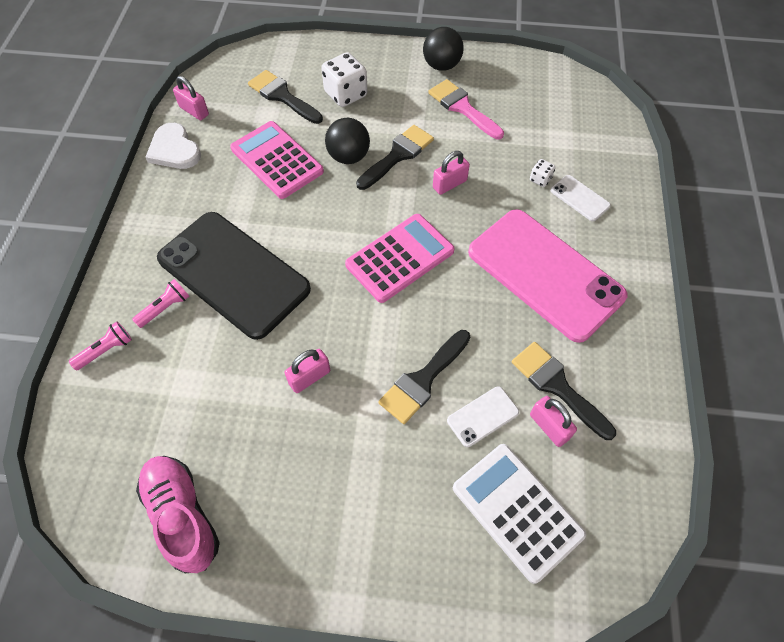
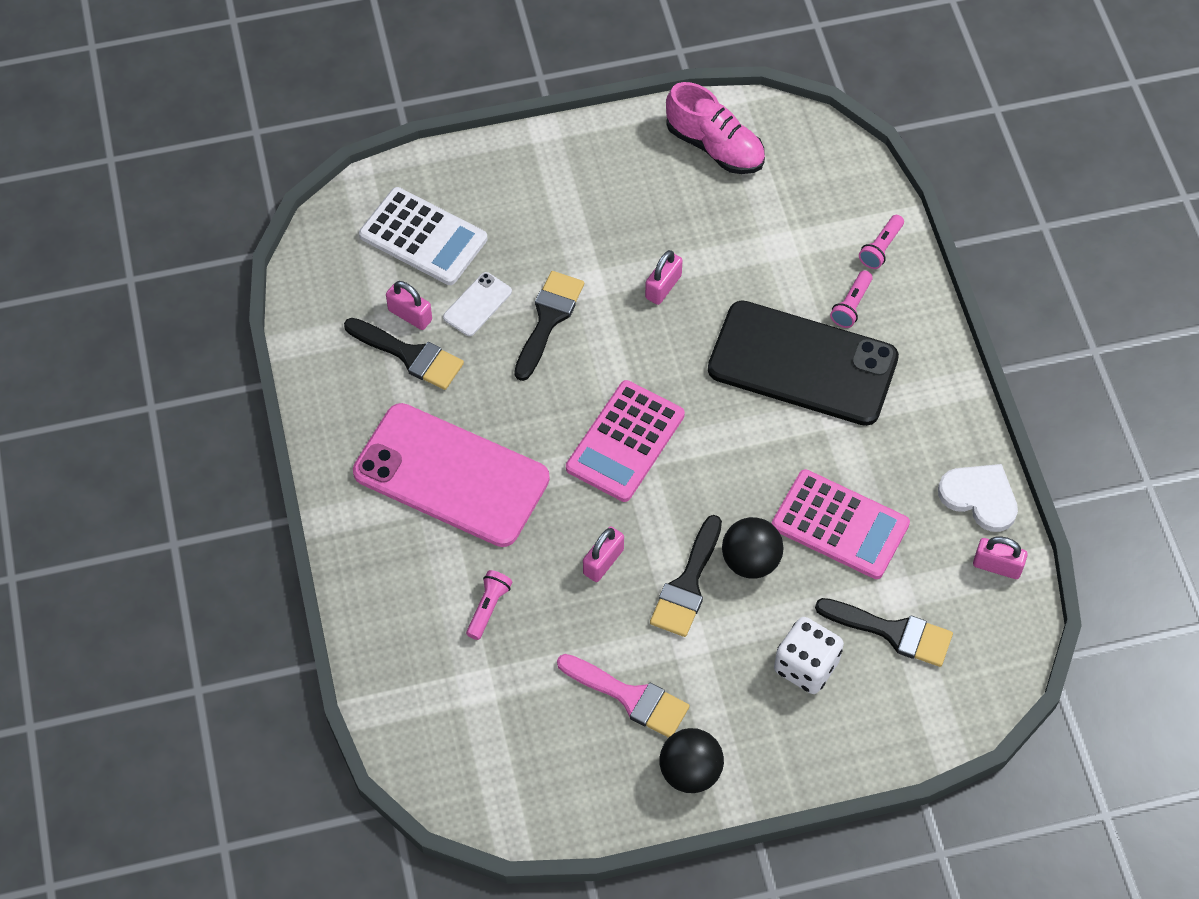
camera: 160 degrees right, 0 degrees up
white dice [530,159,556,187] -> pink flashlight [466,570,512,640]
white phone [551,175,611,221] -> none

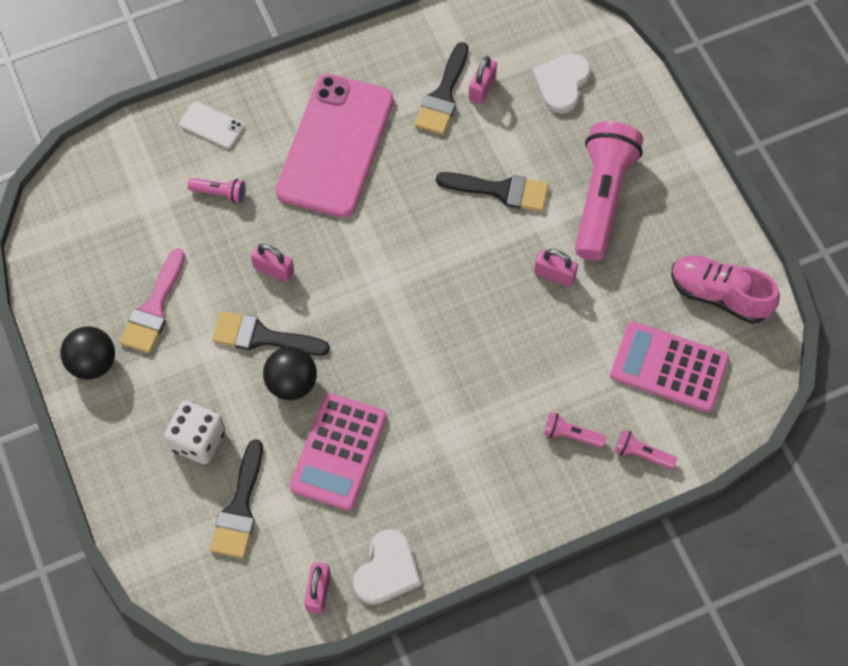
camera: 80 degrees right, 5 degrees up
white calculator [359,187,488,285] -> white heart [532,53,591,113]
white phone [443,272,512,336] -> white phone moved to [179,102,244,149]
pink calculator [566,380,685,502] -> pink calculator moved to [610,321,729,412]
pink shoe [666,82,765,174] -> pink shoe turned 90 degrees clockwise [671,255,780,324]
black phone [708,300,899,426] -> none
none -> pink flashlight [575,121,643,261]

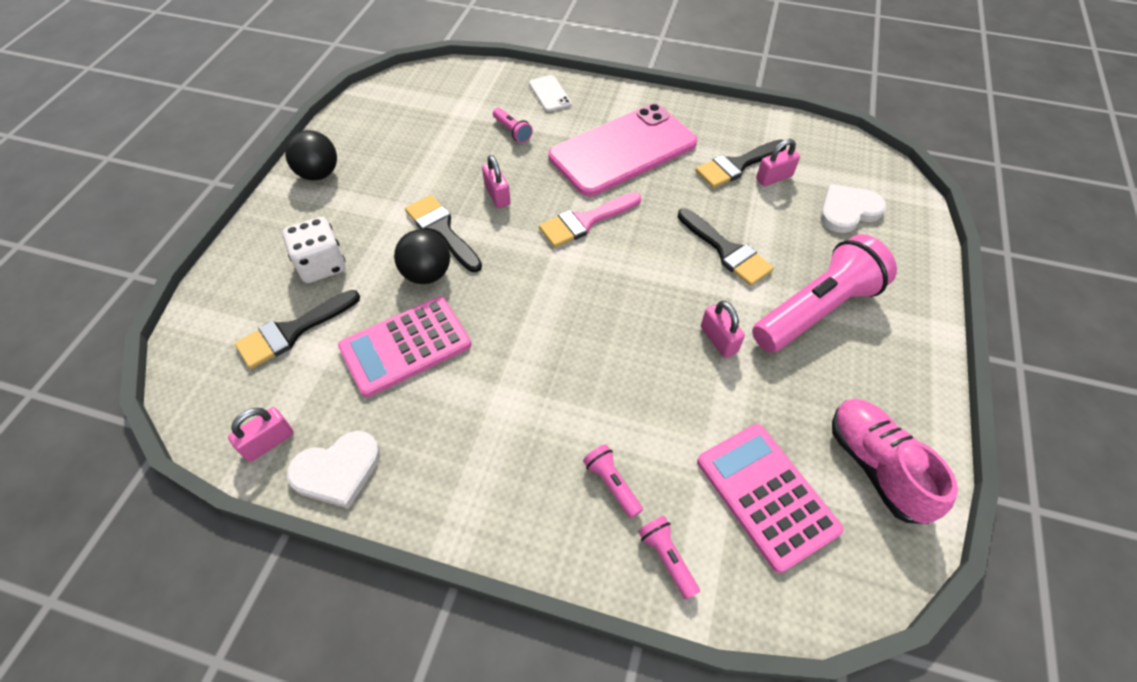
camera: 40 degrees right, 10 degrees down
pink brush [119,248,185,353] -> pink brush moved to [539,192,641,248]

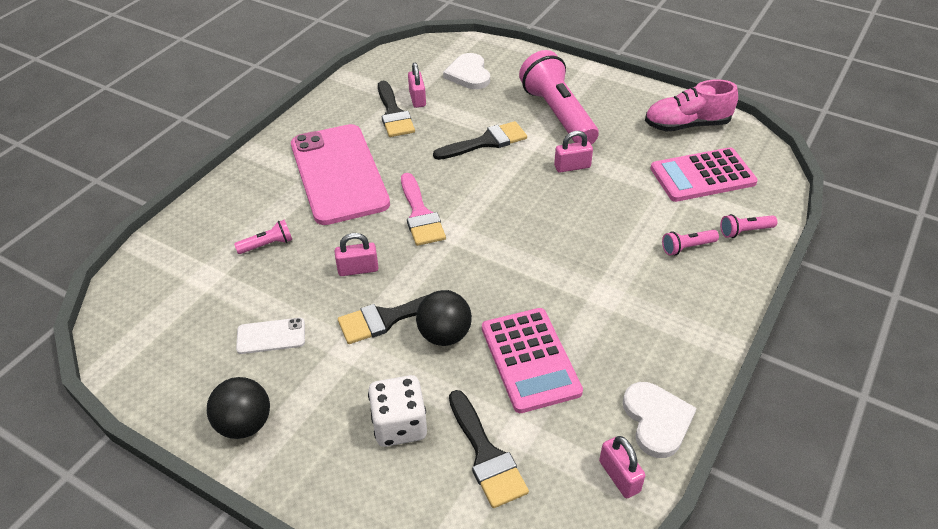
camera: 75 degrees left, 10 degrees down
white phone [529,75,572,112] -> white phone moved to [236,318,305,354]

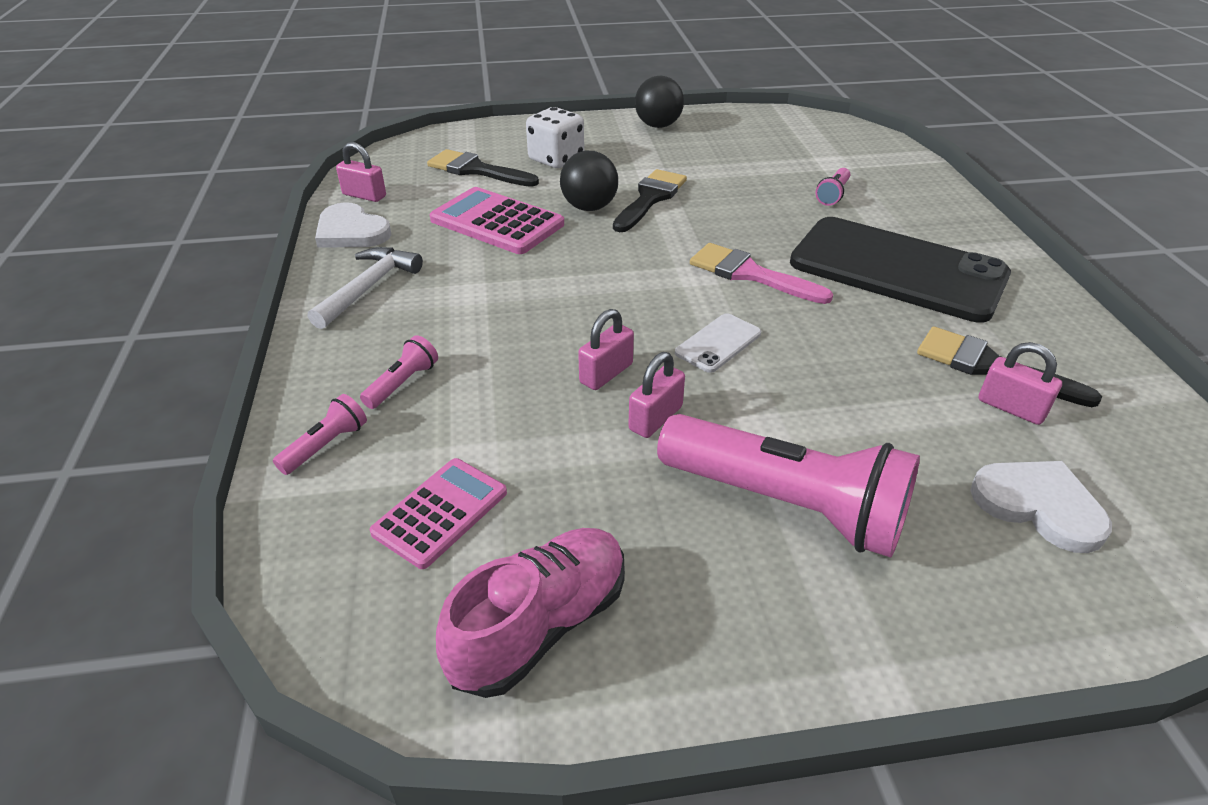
camera: 140 degrees right, 5 degrees down
white phone [236,318,305,354] -> white phone moved to [675,313,761,373]
pink phone [291,124,390,225] -> black phone [790,217,1011,323]
pink padlock [335,233,379,276] -> pink padlock moved to [578,309,634,390]
black brush [433,121,527,160] -> none
pink calculator [650,147,758,202] -> pink calculator [370,458,507,569], size x0.66
none -> white hammer [308,247,423,329]

